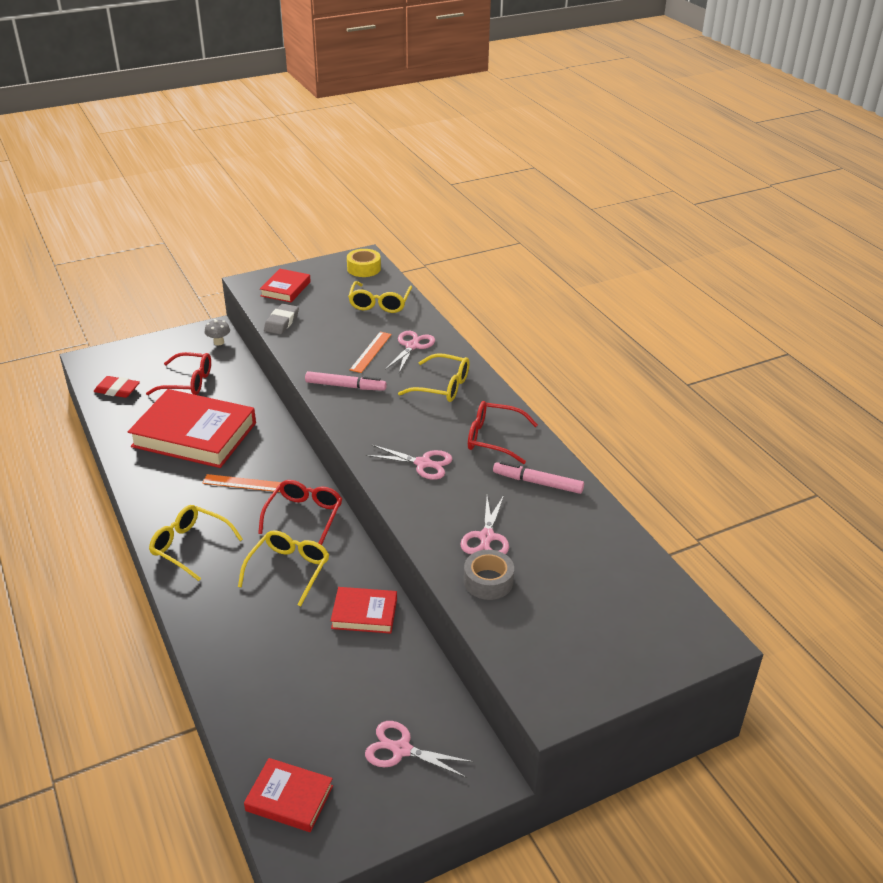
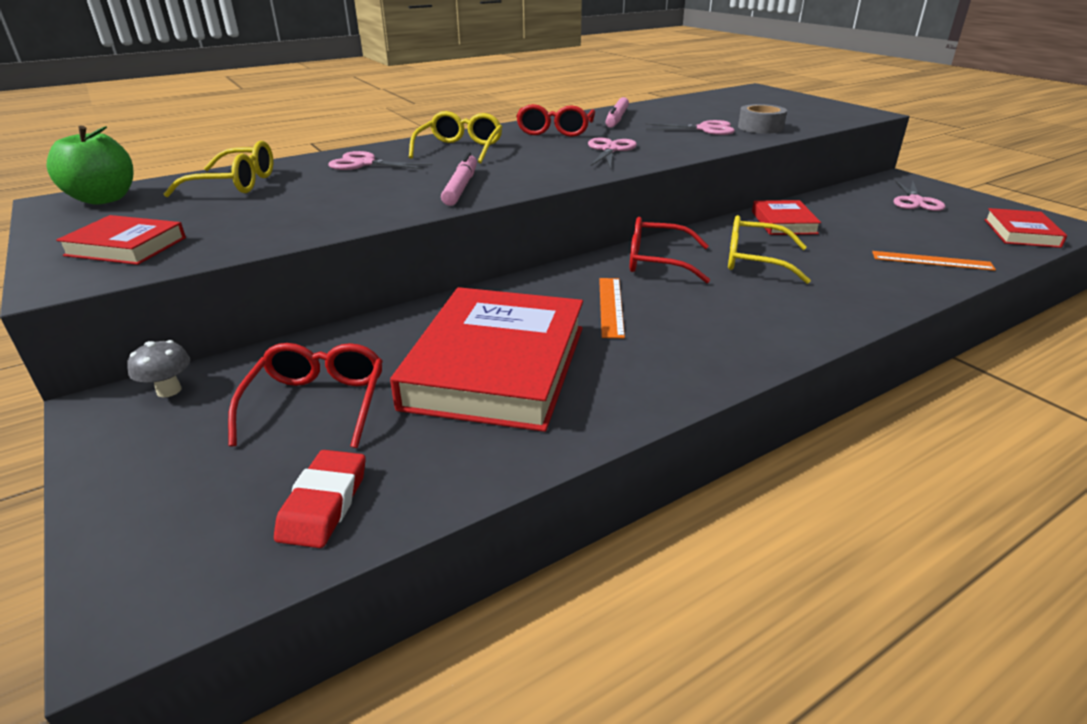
camera: 95 degrees left, 5 degrees down
yellow glasses [149,505,243,581] -> none
grey eraser [264,304,299,335] -> none
yellow tape [347,249,381,277] -> green apple [46,126,133,205]
orange ruler [350,332,392,373] -> orange ruler moved to [872,251,996,271]

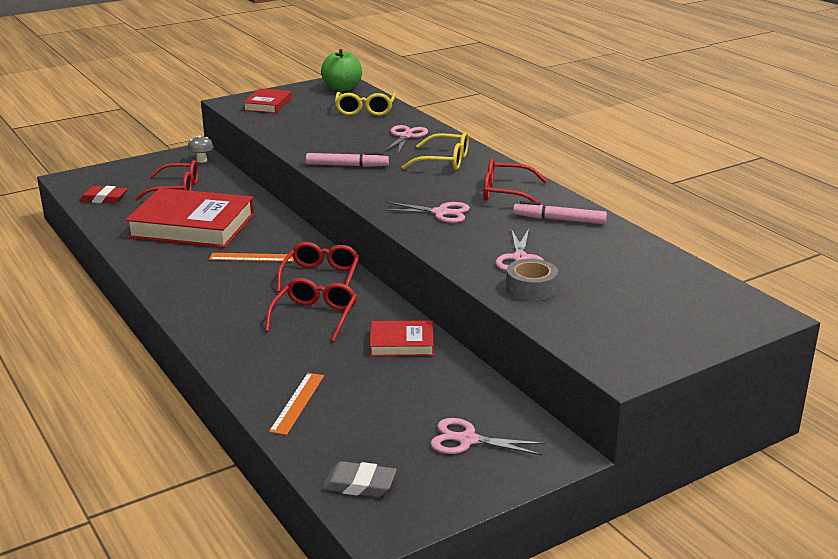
camera: 90 degrees right, 5 degrees down
yellow glasses [728,215,811,284] -> red glasses [265,278,357,342]
red book [984,208,1067,248] -> grey eraser [322,461,397,497]

